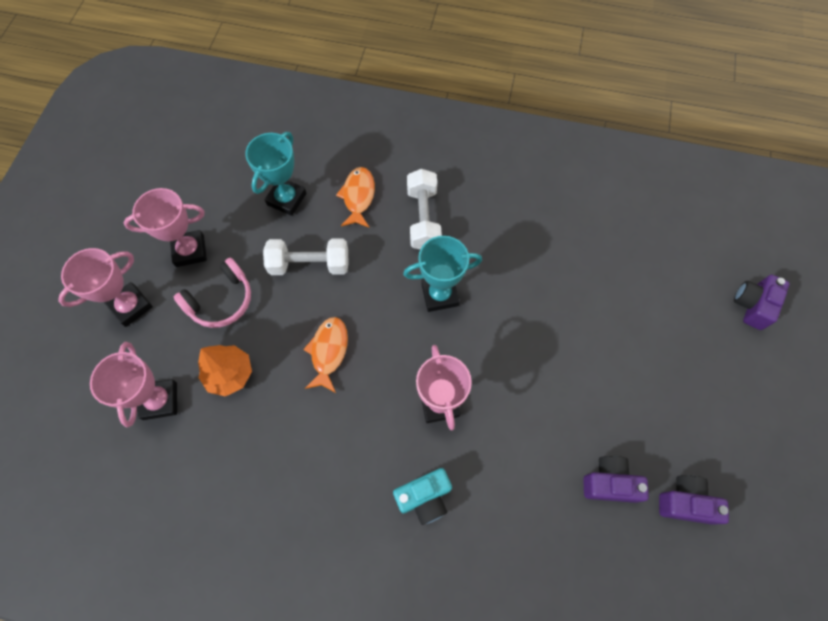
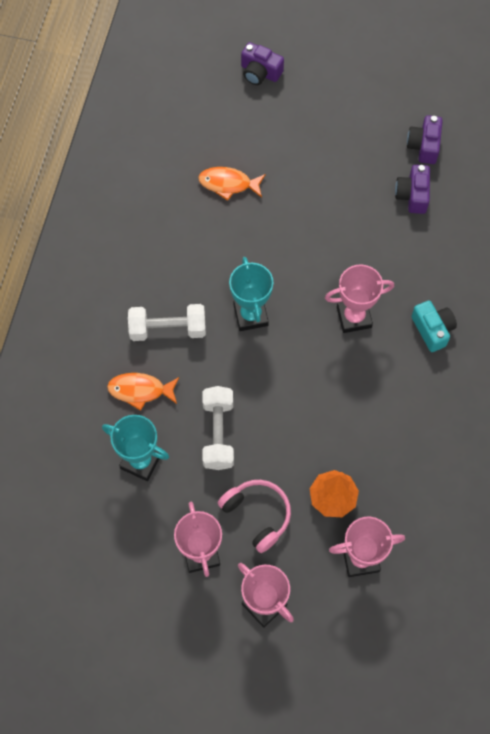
camera: 90 degrees left, 0 degrees up
orange fish [303,317,348,393] -> orange fish moved to [198,167,266,201]

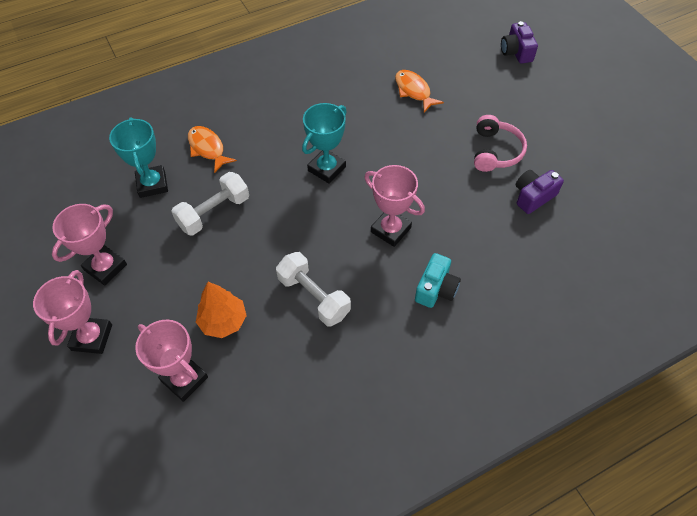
camera: 50 degrees right, 10 degrees down
white dumbbell [128,304,206,341] -> white dumbbell moved to [276,252,351,327]
pink headphones [218,480,291,553] -> pink headphones moved to [474,115,527,172]
purple camera [407,115,443,164] -> none

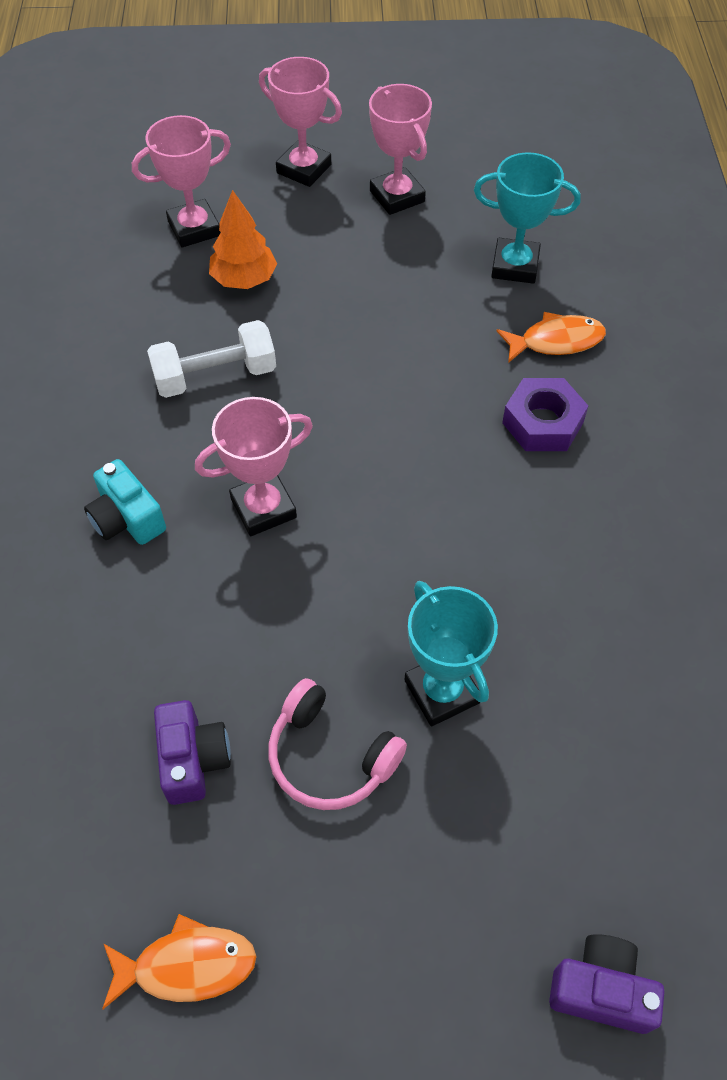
camera: 115 degrees right, 0 degrees up
white dumbbell [171,172,249,235] -> none
turquoise trophy [302,103,347,184] -> turquoise trophy moved to [404,581,498,727]
orange fish [395,70,444,112] -> orange fish moved to [102,914,257,1009]
none -> purple nut [502,378,588,451]

